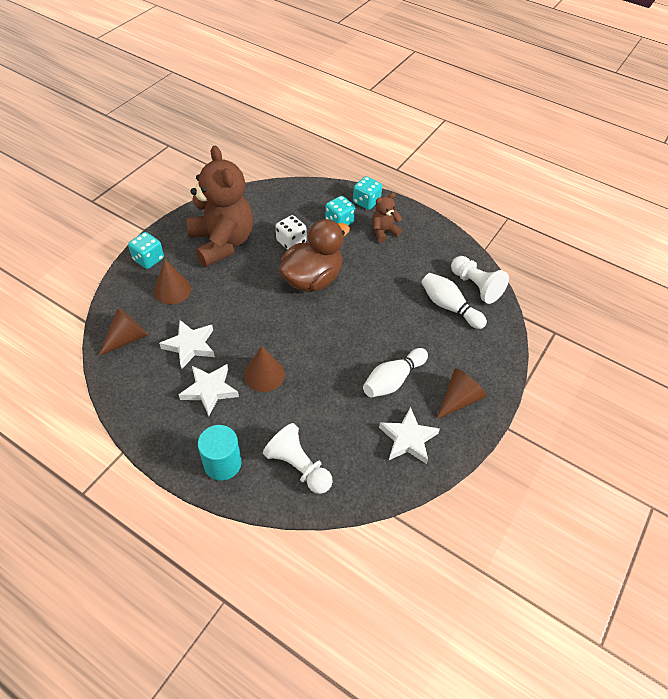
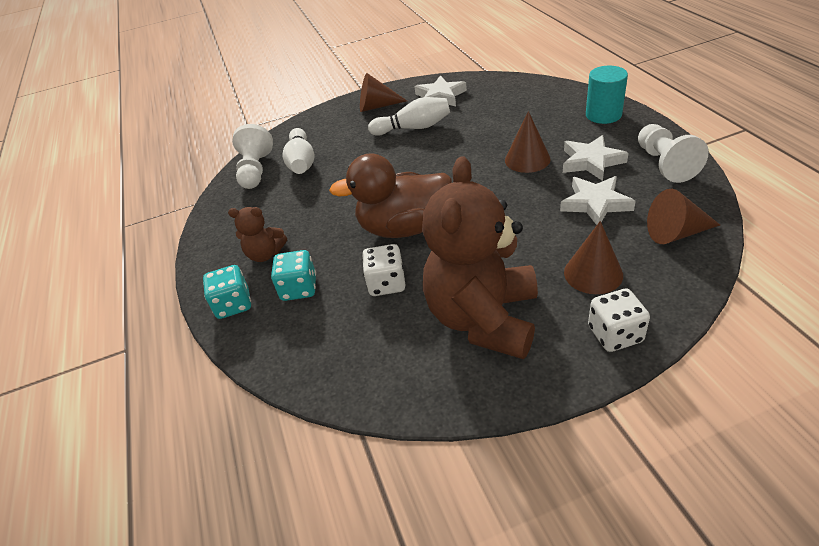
camera: 135 degrees left, 10 degrees down
turquoise dice [128,232,164,269] -> white dice [588,289,650,352]
white pawn [263,423,333,494] -> white pawn moved to [638,124,709,183]

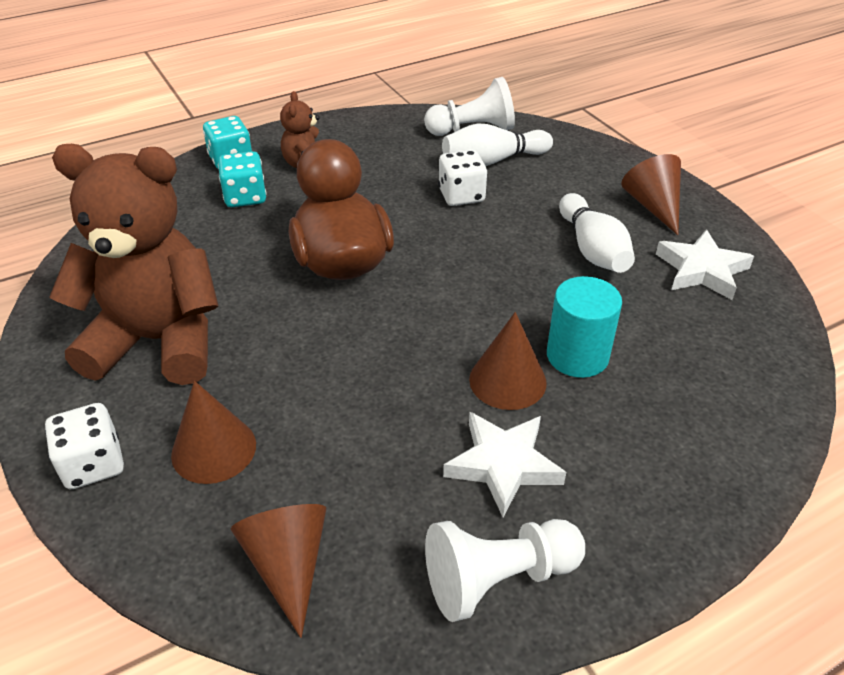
camera: 75 degrees right, 0 degrees up
white dice [362,244,405,296] -> white dice moved to [438,150,487,206]
white star [560,176,636,225] -> none
turquoise cylinder [586,66,628,124] -> turquoise cylinder moved to [547,276,622,378]

